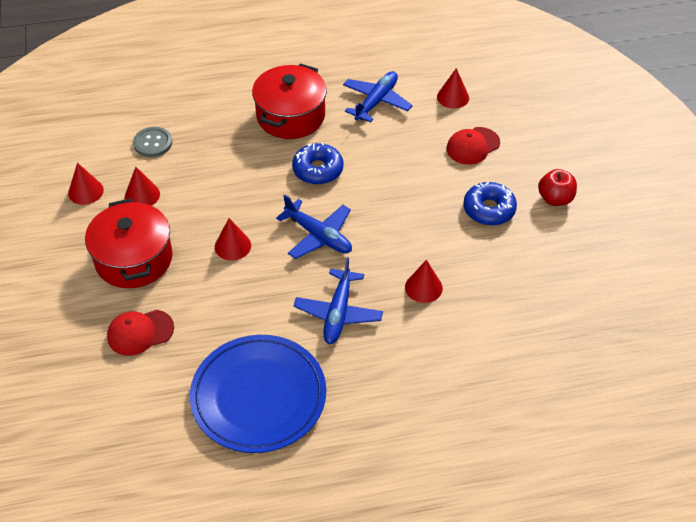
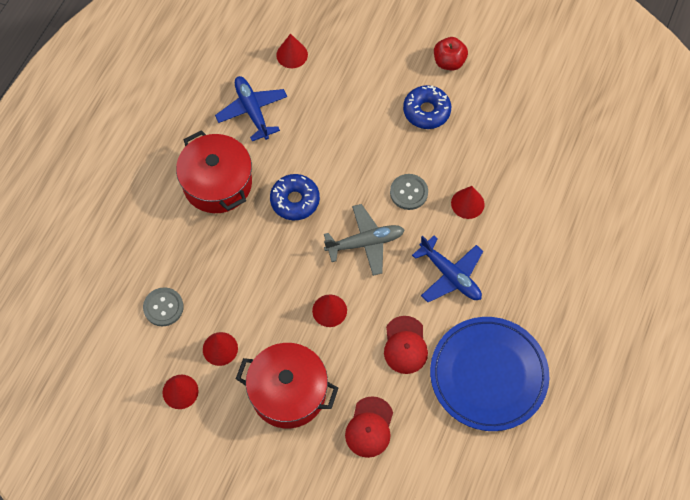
camera: 55 degrees left, 15 degrees up
blue plane [276,195,352,259] -> grey plane [324,204,404,276]
red cap [446,127,500,165] -> red cap moved to [384,316,428,374]
none -> grey button [390,174,428,210]

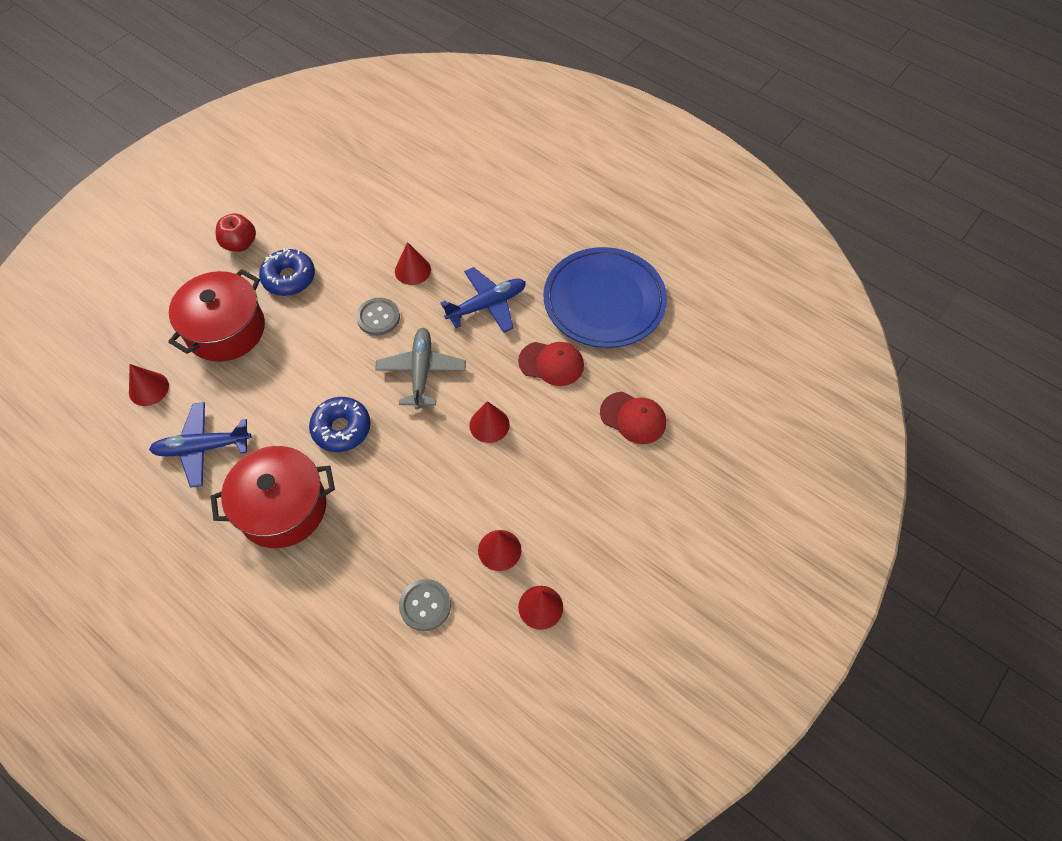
camera: 75 degrees left, 5 degrees down
red pot [236,343,338,429] -> red pot moved to [168,269,265,362]

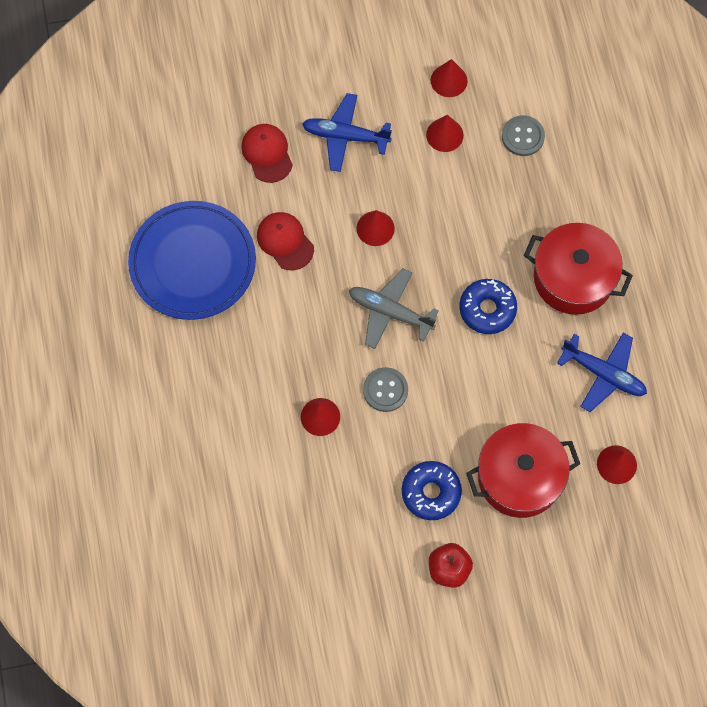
camera: 140 degrees left, 10 degrees up
grey plane [375,328,466,410] -> grey plane turned 75 degrees clockwise [349,268,439,349]
blue plane [441,267,526,333] -> blue plane moved to [302,93,392,172]

